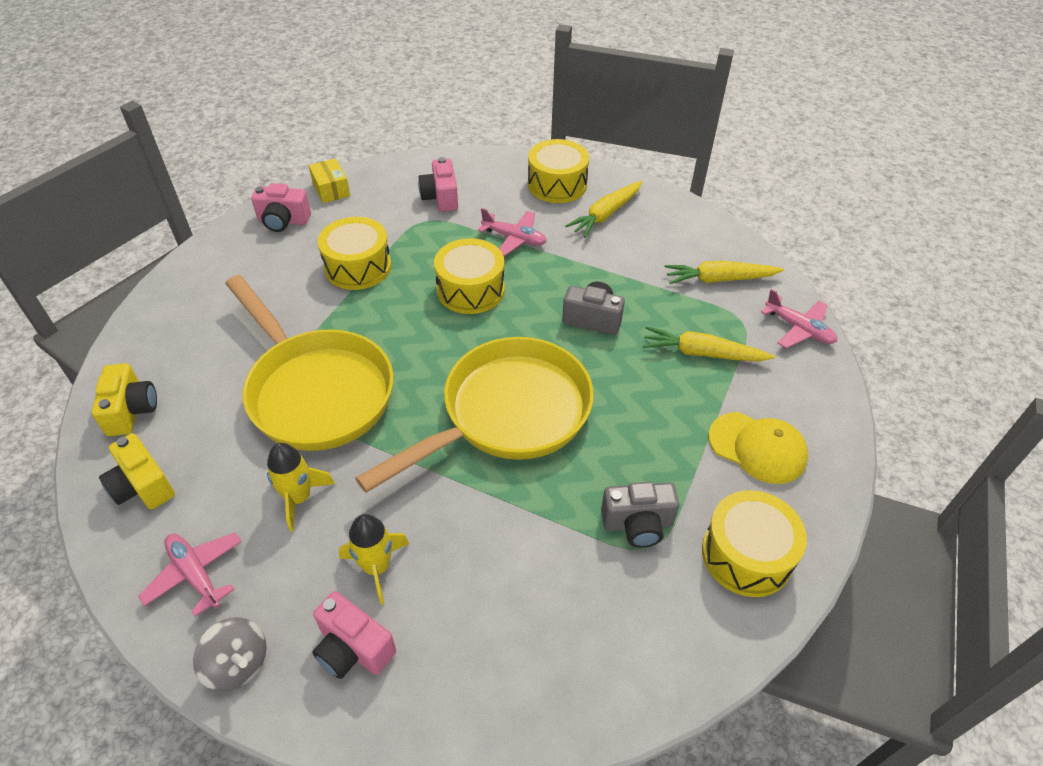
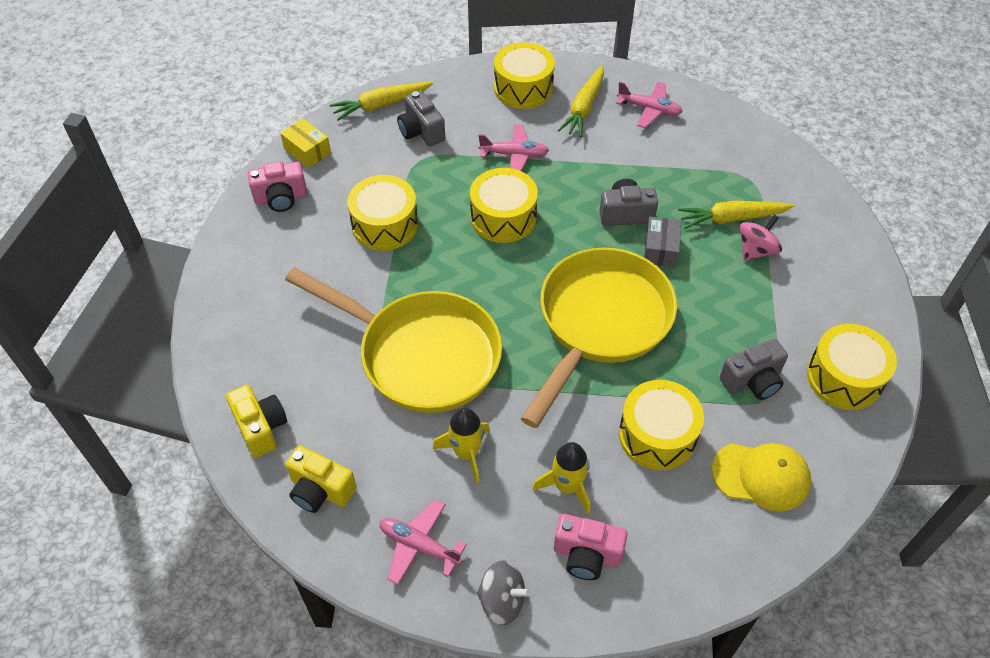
camera: 20 degrees left, 5 degrees up
pink camera [418,157,458,212] -> grey camera [397,91,445,146]
yellow carrot [665,261,784,284] -> yellow carrot moved to [330,82,433,121]
yellow cap [709,412,808,484] -> yellow cap moved to [712,443,812,511]
pink plane [761,289,837,348] -> pink plane moved to [616,82,683,128]
none -> yellow drum [619,380,704,470]
none -> grey box [644,217,681,268]
none -> pink spinning top [740,215,782,261]

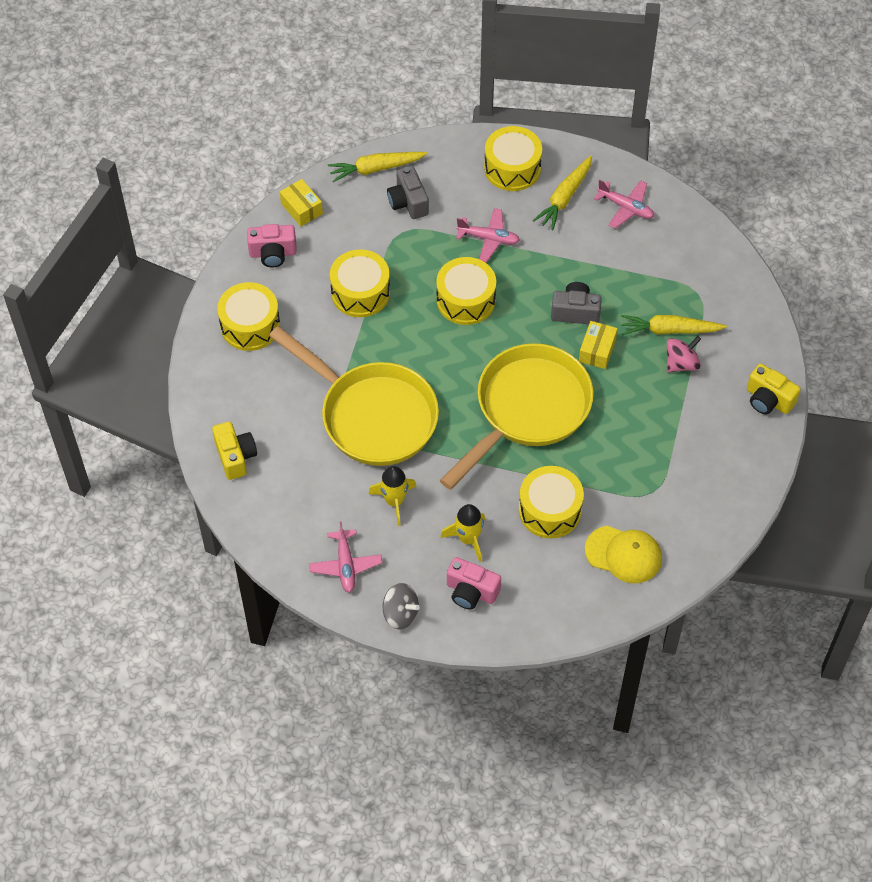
camera: 10 degrees right, 5 degrees up
yellow camera [285,445,357,513] -> yellow camera moved to [747,364,801,415]
pink plane [380,499,467,585] -> pink plane turned 135 degrees counterclockwise [309,521,382,593]
grey box [644,217,681,268] -> yellow box [579,321,618,369]
grey camera [720,339,788,400] -> none
yellow drum [807,324,897,410] -> yellow drum moved to [217,282,280,351]

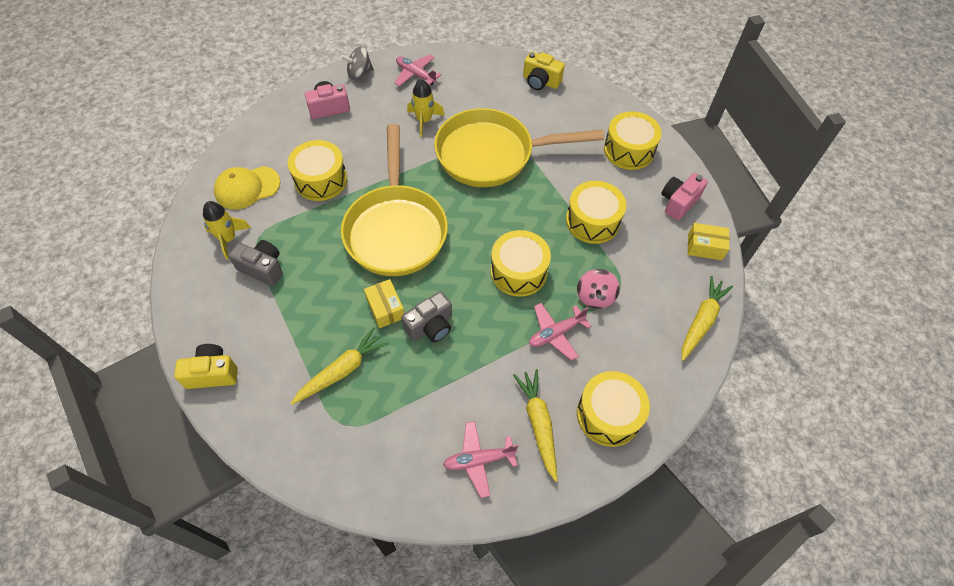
camera: 135 degrees right, 0 degrees up
grey camera [387,166,429,219] -> grey camera moved to [228,240,283,286]
yellow rocket [441,504,485,562] -> yellow rocket moved to [203,201,251,260]
pink spinning top [667,336,701,372] -> pink spinning top moved to [577,269,620,309]

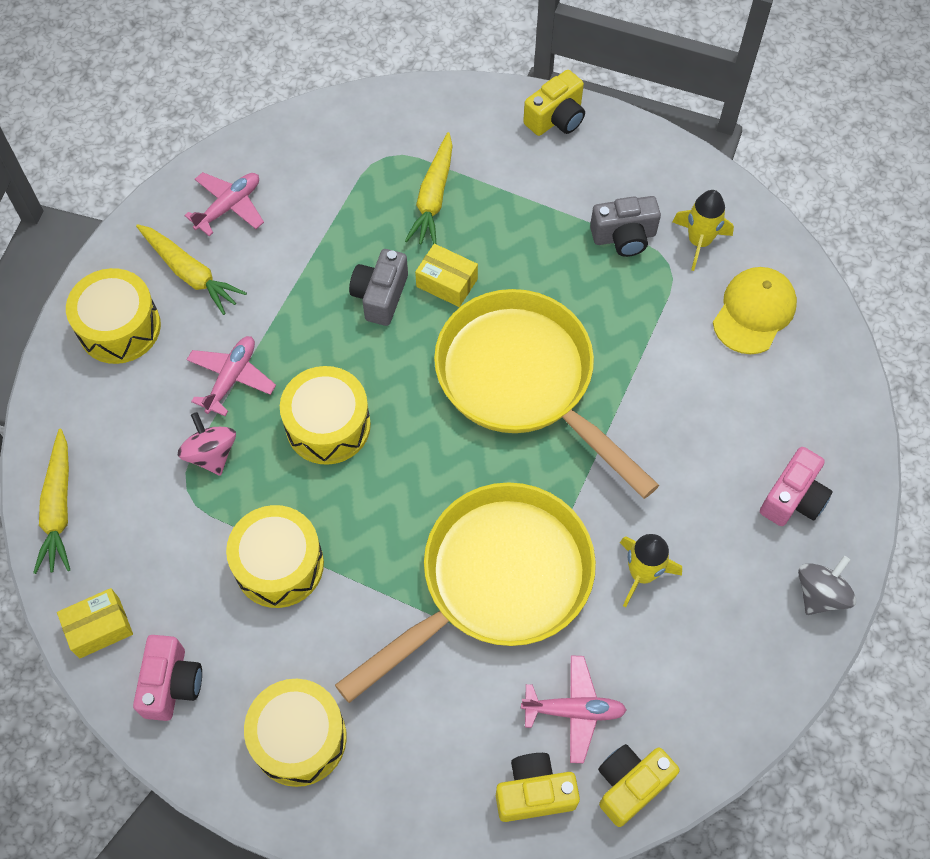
camera: 145 degrees right, 5 degrees up
yellow drum [288,140,347,201] -> none
pink plane [394,54,441,86] -> pink plane moved to [521,655,627,763]
none -> yellow camera [598,744,680,827]

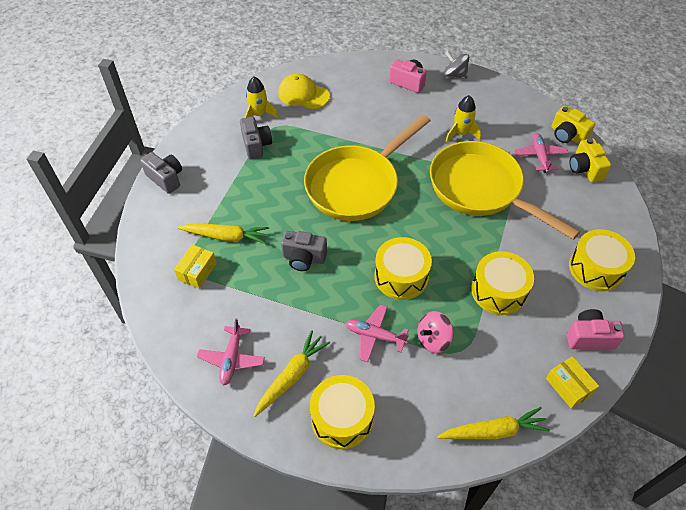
camera: 95 degrees left, 10 degrees down
pink plane [184,172,264,236] -> pink plane turned 120 degrees counterclockwise [197,318,265,386]
yellow box [415,244,478,307] -> yellow box moved to [174,244,217,289]
yellow camera [523,70,585,136] -> grey camera [140,152,182,194]

